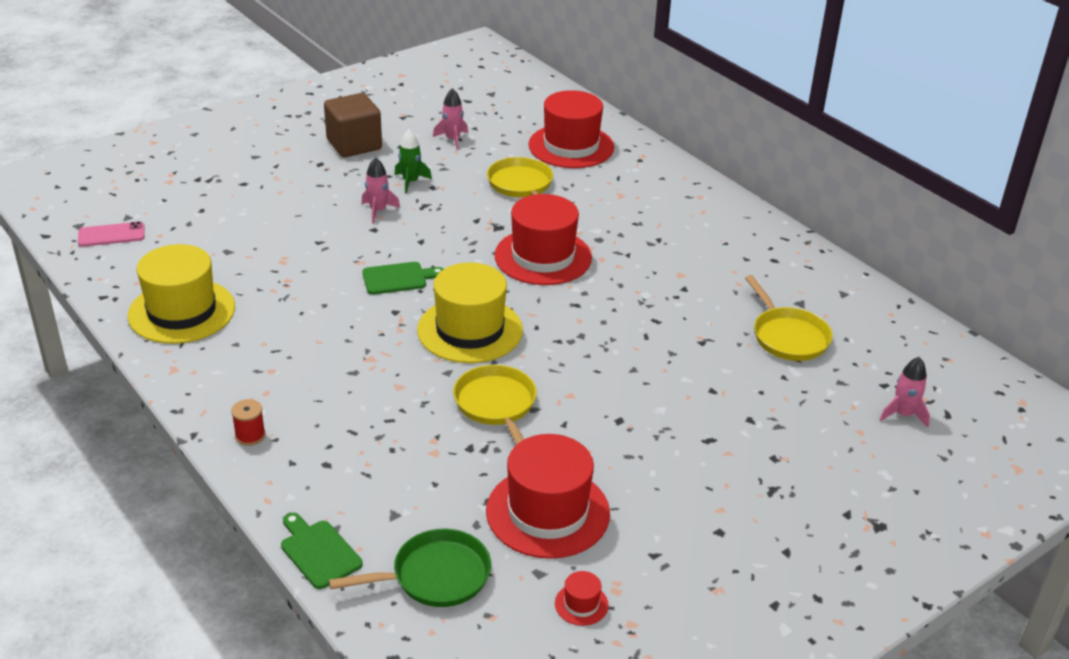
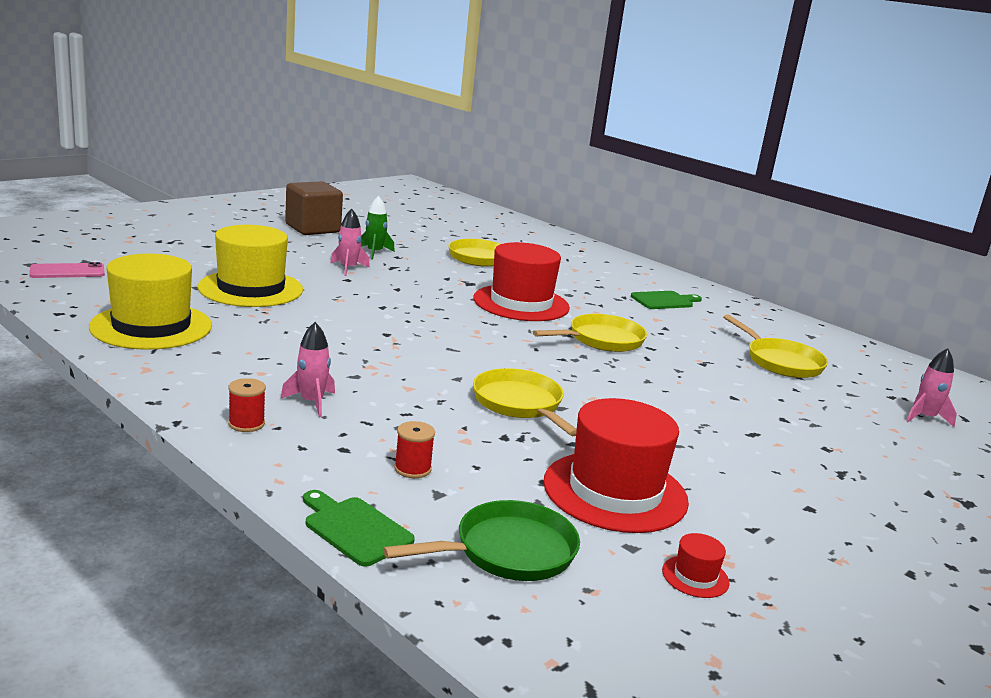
camera: 10 degrees left, 15 degrees down
green cutting board [362,262,443,295] -> green cutting board moved to [631,291,702,309]
yellow hat [417,262,523,363] -> yellow hat moved to [198,225,303,307]
pink rocket [433,88,468,150] -> pink rocket moved to [280,322,335,417]
red hat [528,90,614,168] -> none
none -> red spool [394,421,435,478]
none -> yellow pan [533,314,647,352]

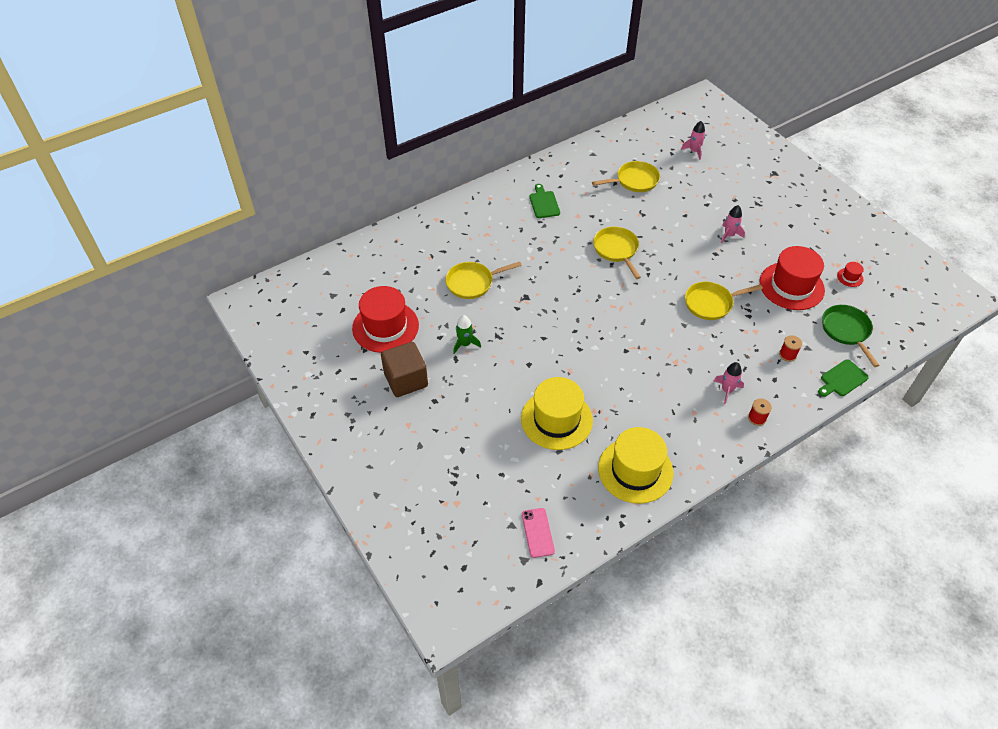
camera: 75 degrees left, 30 degrees up
pink rocket [330,209,370,276] -> pink rocket moved to [721,205,745,243]
red hat [473,242,570,321] -> red hat moved to [352,286,419,353]

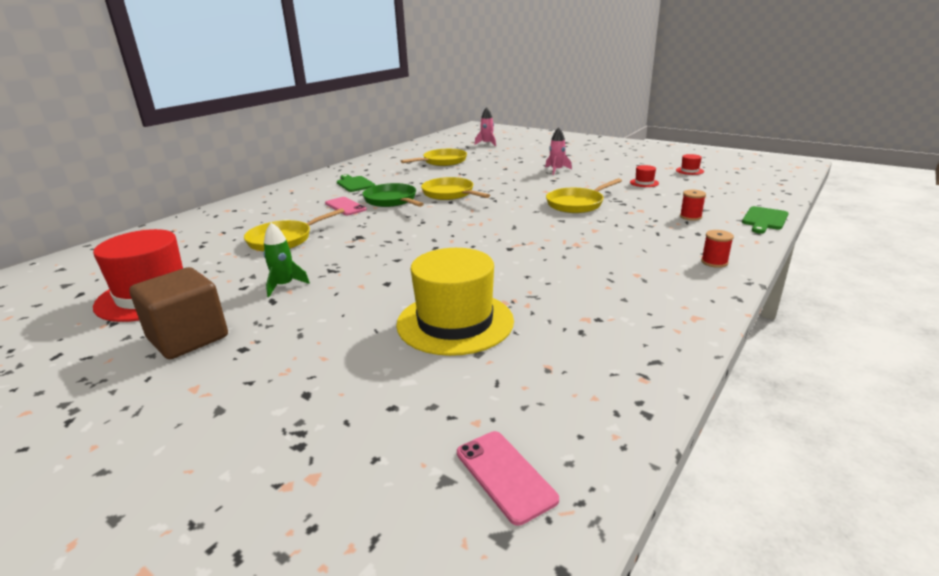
camera: 20 degrees left, 25 degrees down
yellow hat [598,427,674,504] -> none
pink rocket [714,362,744,404] -> none
red hat [760,246,825,310] -> red hat [630,165,659,187], size x0.40
green pan [822,305,879,367] -> green pan moved to [362,183,424,207]
none -> pink phone [325,197,367,215]

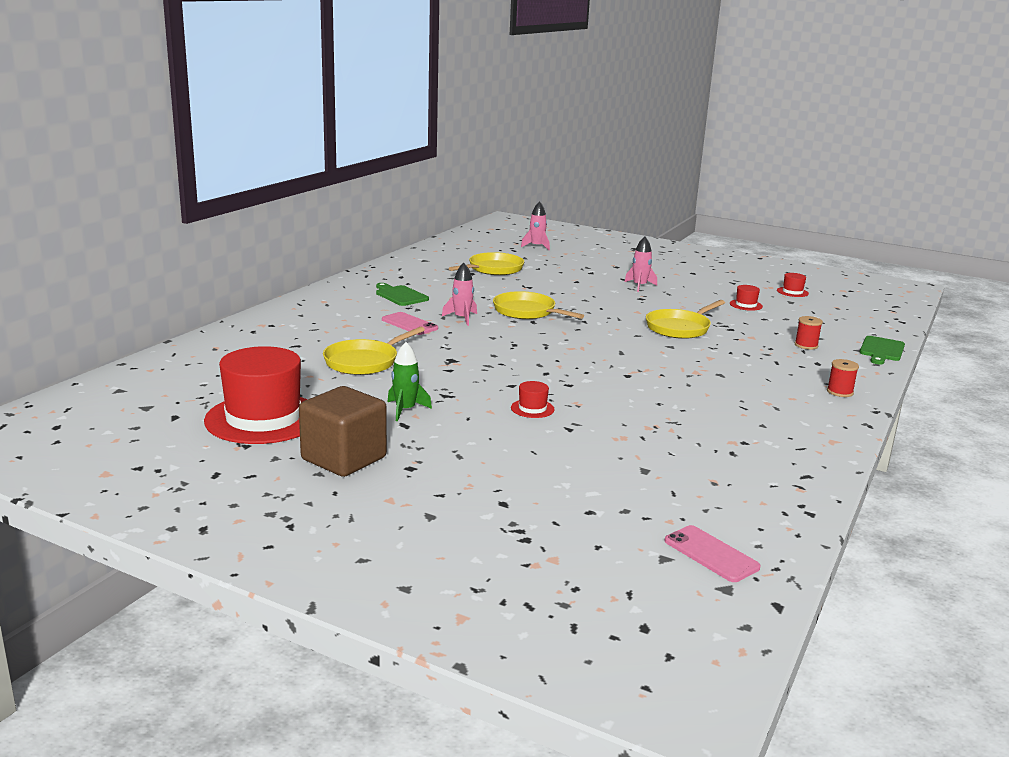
camera: 10 degrees left, 5 degrees down
green pan [362,183,424,207] -> pink rocket [442,263,477,326]
yellow hat [396,248,514,356] -> none
none -> red hat [511,381,555,418]

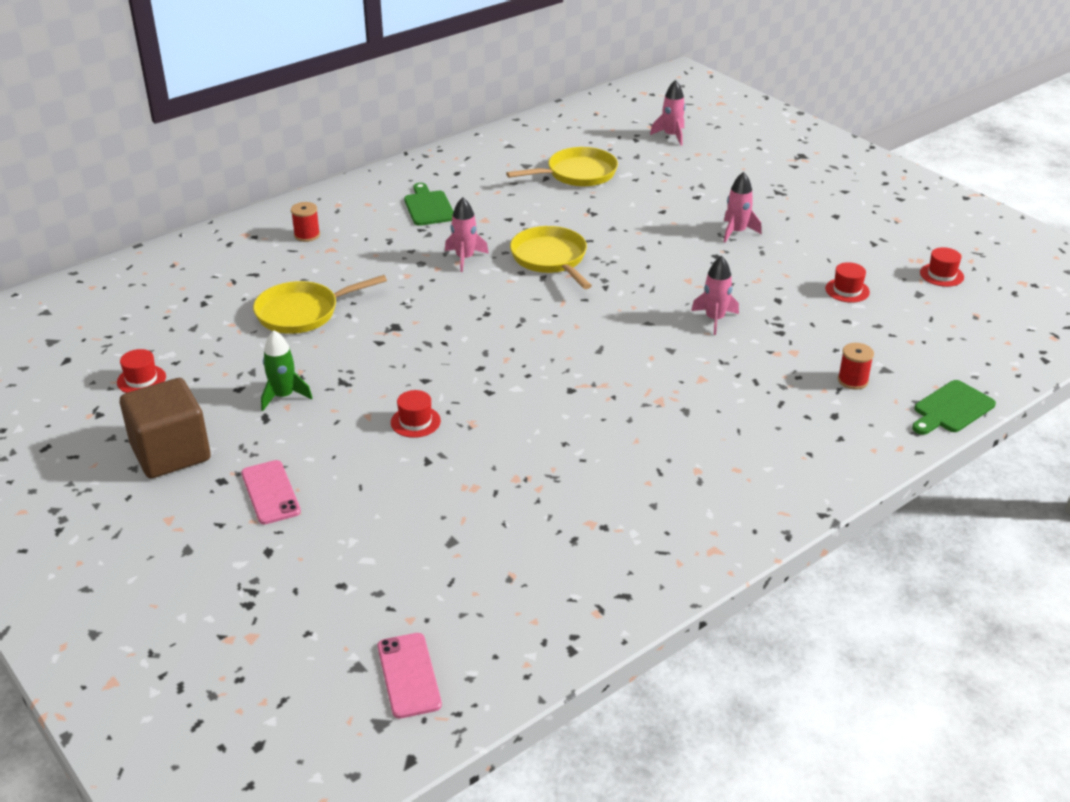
camera: 25 degrees right, 15 degrees up
red hat [204,346,307,444] -> red hat [117,349,166,393], size x0.40
pink phone [382,312,438,335] -> pink phone moved to [241,460,301,524]
yellow pan [646,300,725,339] -> pink rocket [691,256,739,335]
red spool [827,359,859,397] -> red spool moved to [291,202,320,242]

